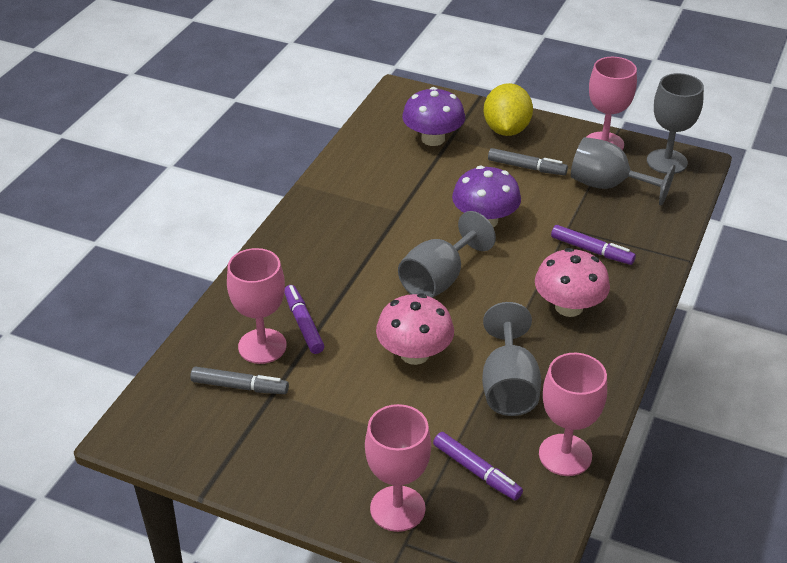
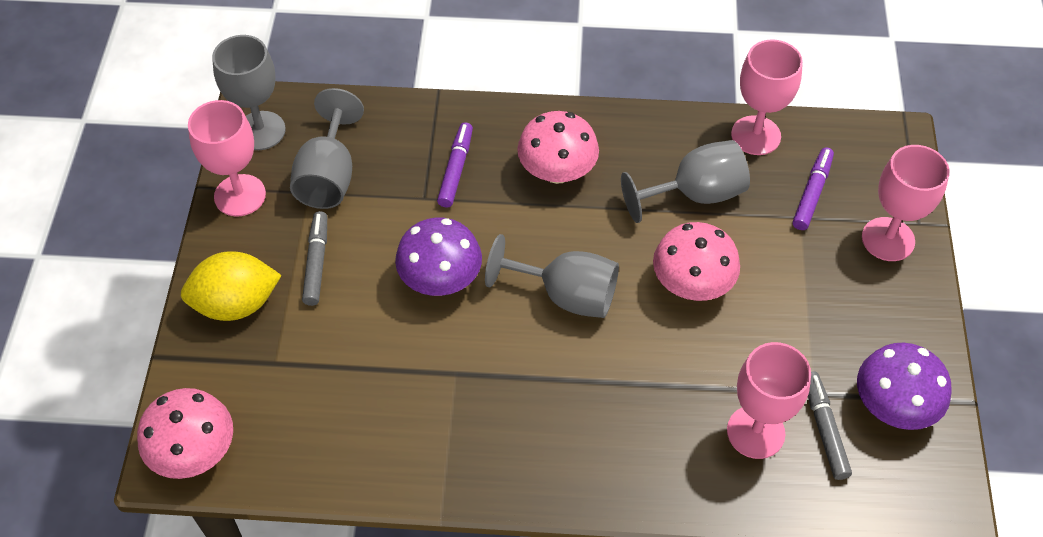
camera: 110 degrees left, 15 degrees up
purple marker [284,285,324,354] -> none
purple mushroom [402,87,465,146] -> purple mushroom moved to [857,343,952,430]
none -> pink mushroom [137,388,233,479]

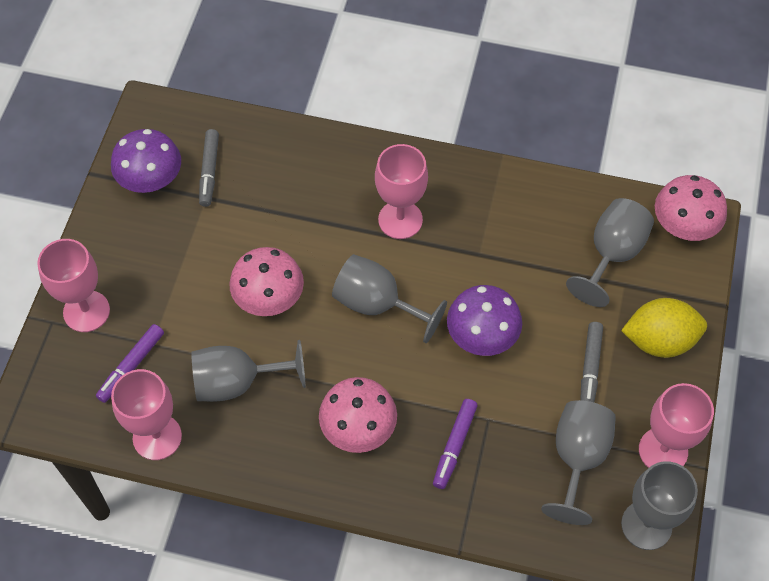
camera: 170 degrees left, 5 degrees up
pink goblet [727,342,811,459] -> pink goblet moved to [375,144,428,239]
none -> grey goblet [566,198,654,307]

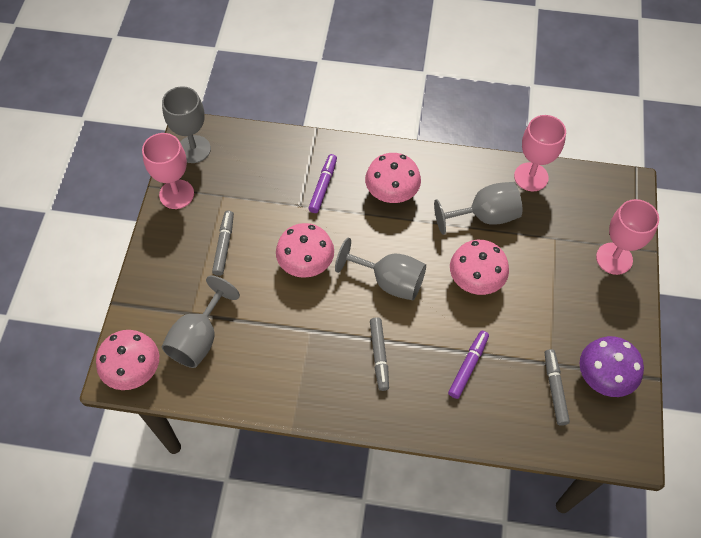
camera: 175 degrees right, 0 degrees up
purple marker [96,324,164,403] -> purple marker moved to [448,331,489,399]
pink goblet [375,144,428,239] -> grey marker [370,317,389,391]
purple mushroom [447,285,522,356] -> pink mushroom [276,223,334,278]
grey goblet [541,400,616,525] -> none
yellow lemon [621,298,707,358] -> none

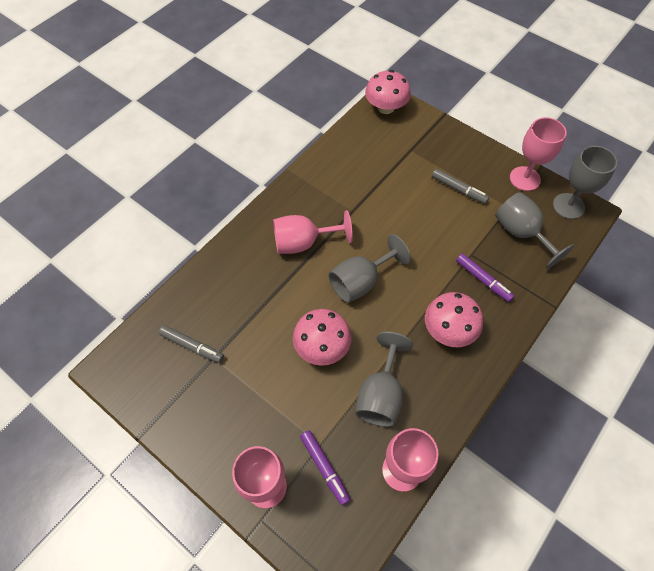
camera: 120 degrees right, 0 degrees up
grey goblet [162,276,240,368] -> grey goblet moved to [495,192,574,269]
pink mushroom [276,223,334,278] -> none
grey marker [370,317,389,391] -> pink goblet [273,210,353,254]
purple marker [448,331,489,399] -> purple marker moved to [300,430,350,505]
purple mushroom [580,336,644,397] -> none

